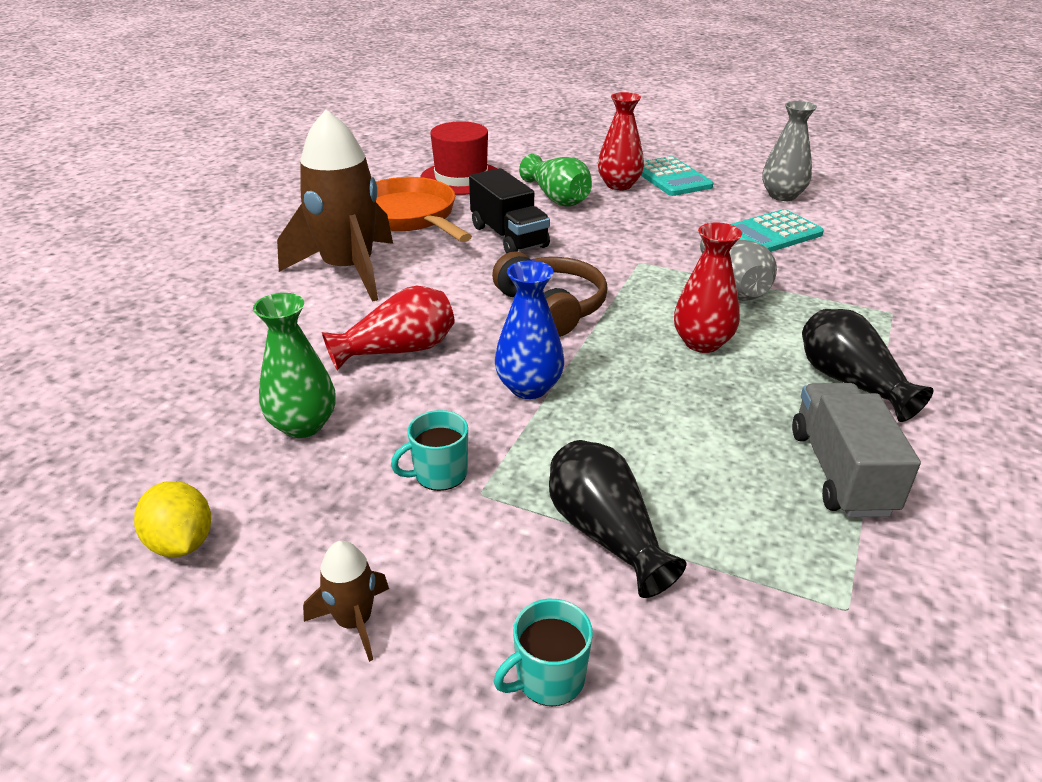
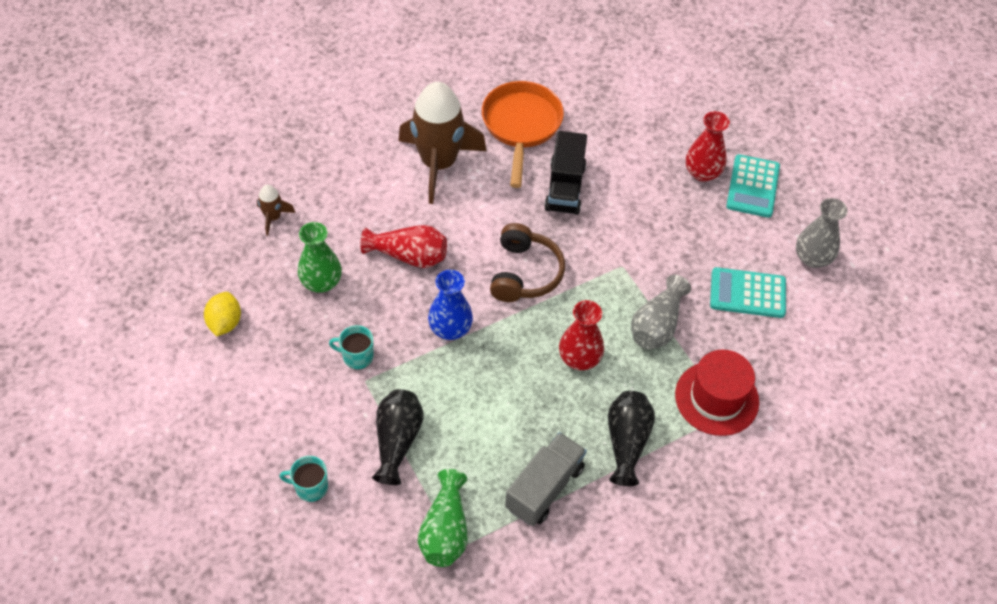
camera: 35 degrees right, 20 degrees up
brown rocket [303,541,389,662] -> brown rocket moved to [257,185,296,236]
red hat [420,121,497,195] -> red hat moved to [675,350,759,436]
green vase [519,154,592,207] -> green vase moved to [418,469,468,567]

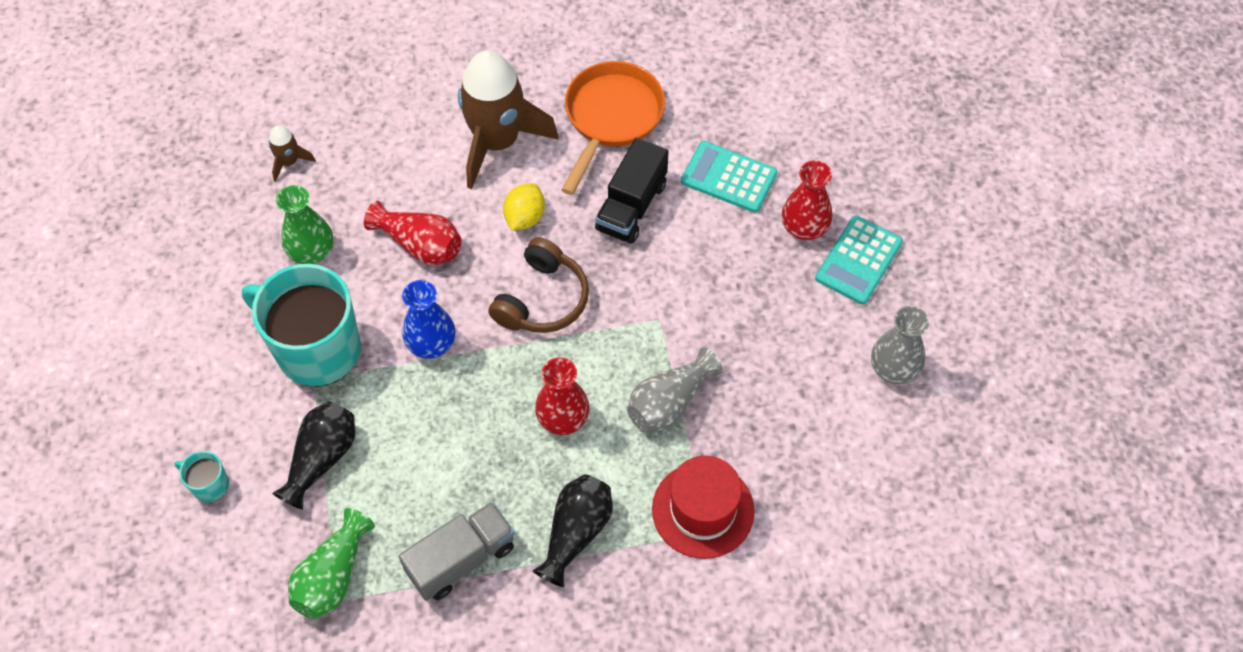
camera: 20 degrees right, 5 degrees up
yellow lemon [204,292,241,336] -> yellow lemon moved to [503,183,545,231]
turquoise mug [329,325,374,370] -> turquoise mug [242,264,361,387], size x2.38
turquoise calculator [710,267,786,318] -> turquoise calculator moved to [681,141,777,213]

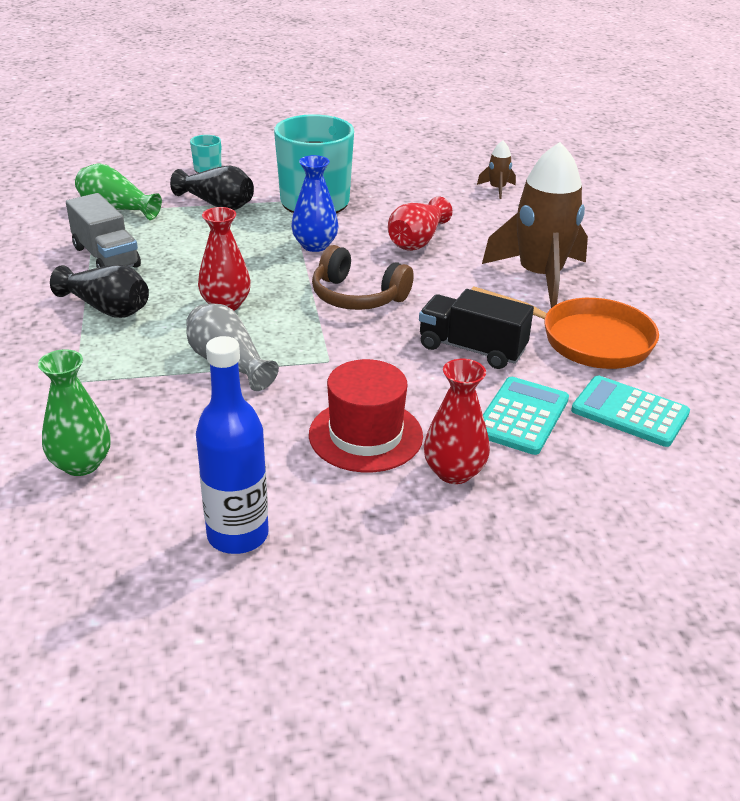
camera: 90 degrees right, 25 degrees down
green vase [276,185,333,264] -> green vase moved to [38,349,111,476]
yellow lemon [503,183,545,231] -> none
red hat [652,456,755,559] -> red hat moved to [309,359,423,472]
turquoise calculator [815,215,903,304] -> turquoise calculator moved to [571,376,690,447]
grey vase [871,306,929,384] -> blue bottle [196,336,269,554]

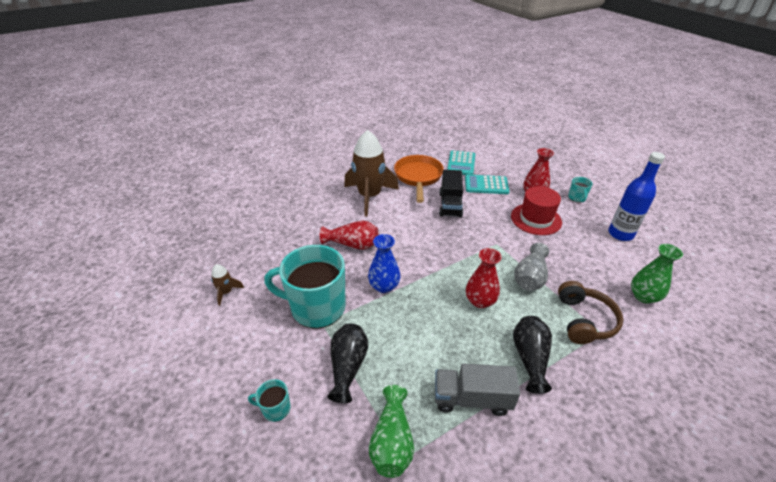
camera: 110 degrees left, 5 degrees up
grey truck [66,193,141,268] -> grey truck turned 120 degrees counterclockwise [435,364,520,416]
brown headphones [312,245,414,310] -> brown headphones moved to [558,281,623,344]
brown rocket [477,141,516,199] -> brown rocket moved to [211,264,244,306]
none -> turquoise mug [568,177,593,203]

